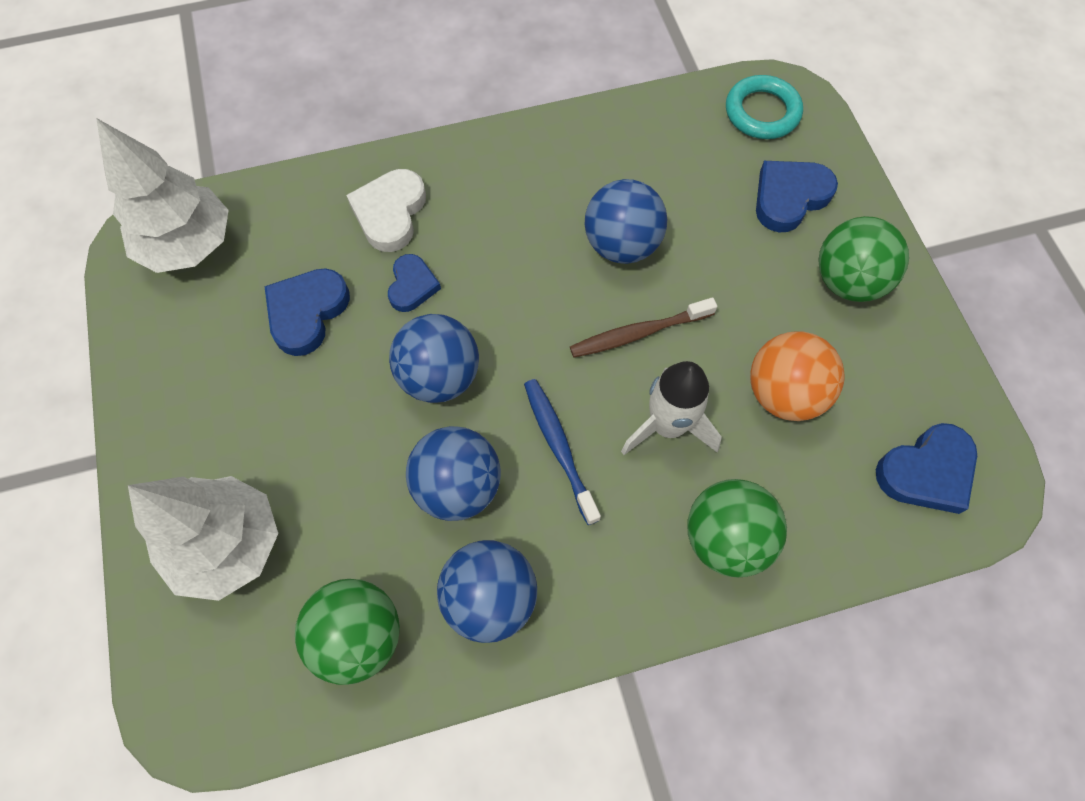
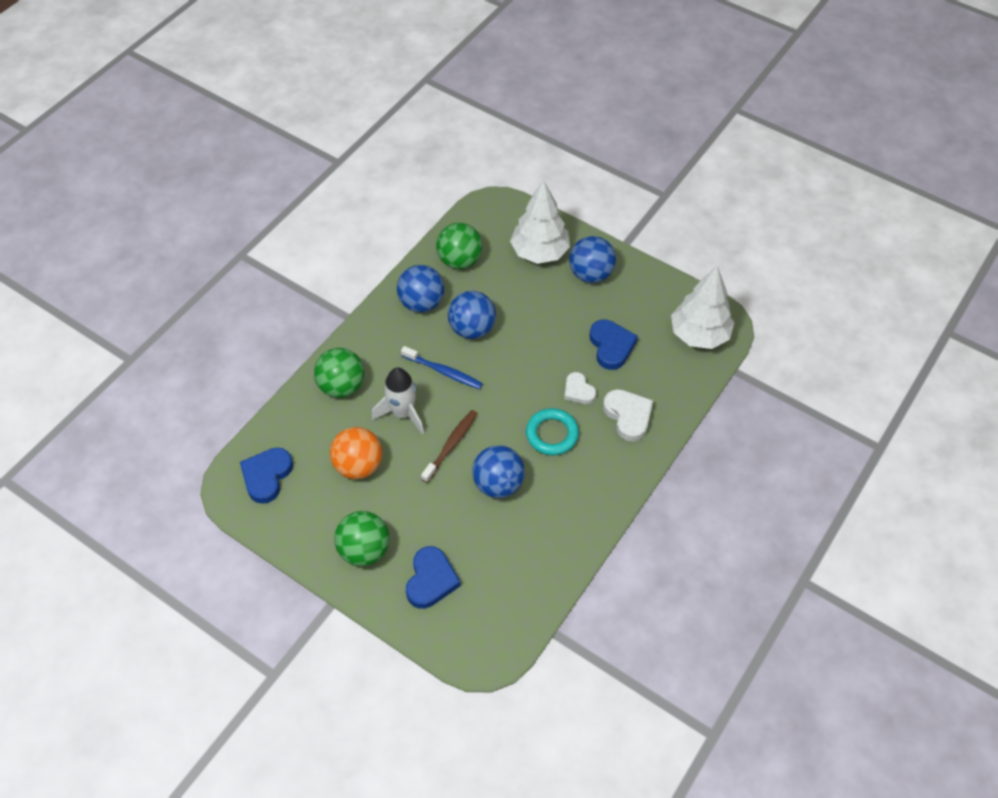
camera: 140 degrees right, 10 degrees down
blue heart [388,254,441,312] -> white heart [564,372,596,404]
blue ball [389,314,479,403] -> blue ball moved to [569,236,616,283]
turquoise ring [726,75,803,139] -> turquoise ring moved to [526,408,579,455]

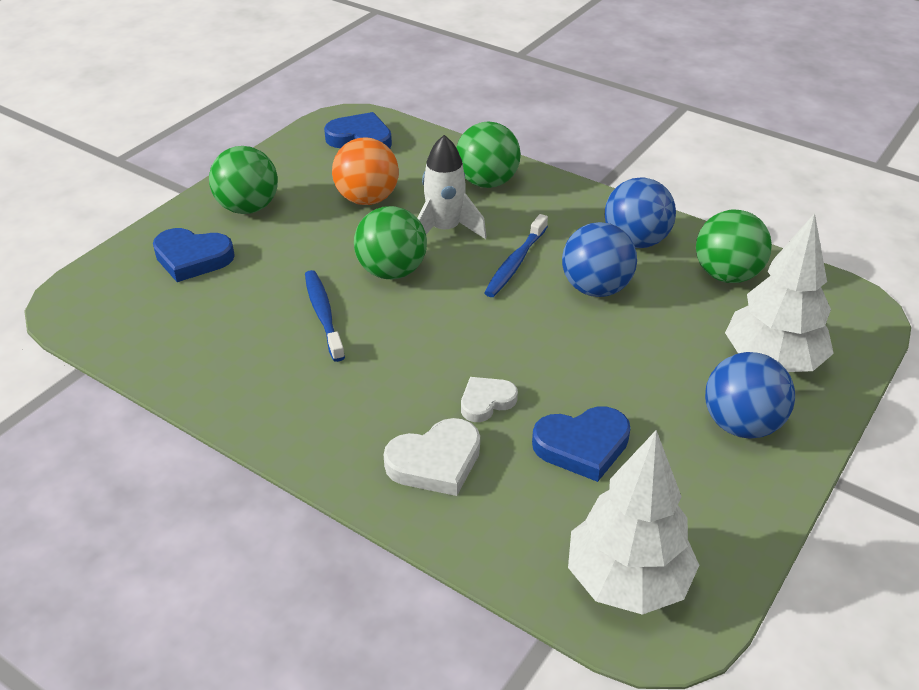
camera: 90 degrees right, 15 degrees down
brown toothbrush [421,410,478,483] -> green ball [354,206,427,279]
blue ball [472,445,525,498] -> blue toothbrush [305,270,345,362]
turquoise ring [526,408,579,455] -> none

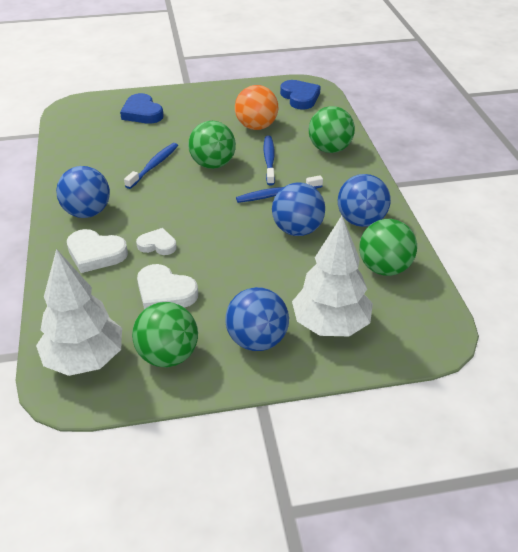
camera: 45 degrees right, 0 degrees up
green ball [209,146,278,214] -> green ball moved to [132,302,198,367]
white rocket [417,135,487,239] -> blue toothbrush [263,136,275,185]
blue heart [532,407,631,482] -> white heart [137,264,198,309]
none -> blue ball [56,166,110,218]

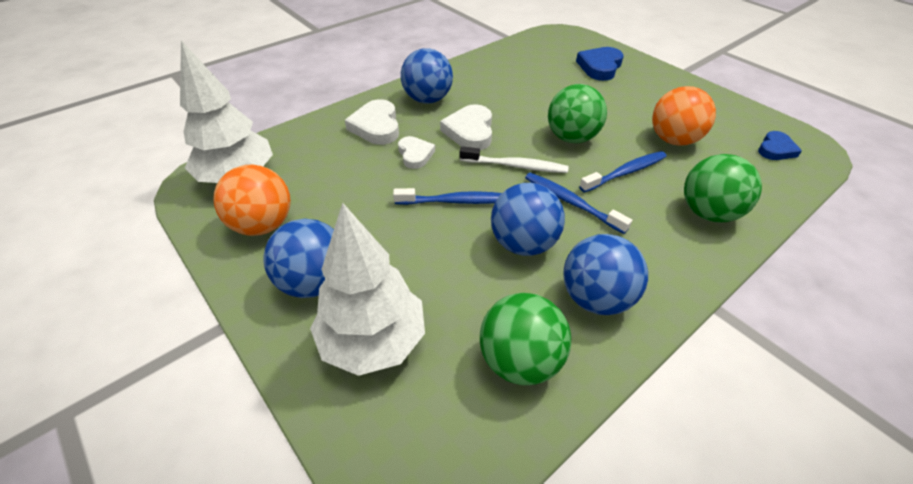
camera: 60 degrees right, 5 degrees up
blue toothbrush [124,143,178,189] -> blue toothbrush moved to [393,188,502,205]
green ball [132,302,198,367] -> orange ball [213,164,291,236]
white heart [137,264,198,309] -> white heart moved to [440,104,492,150]
blue heart [280,80,321,110] -> blue heart [758,131,802,160], size x0.65
none -> white toothbrush [460,146,568,173]

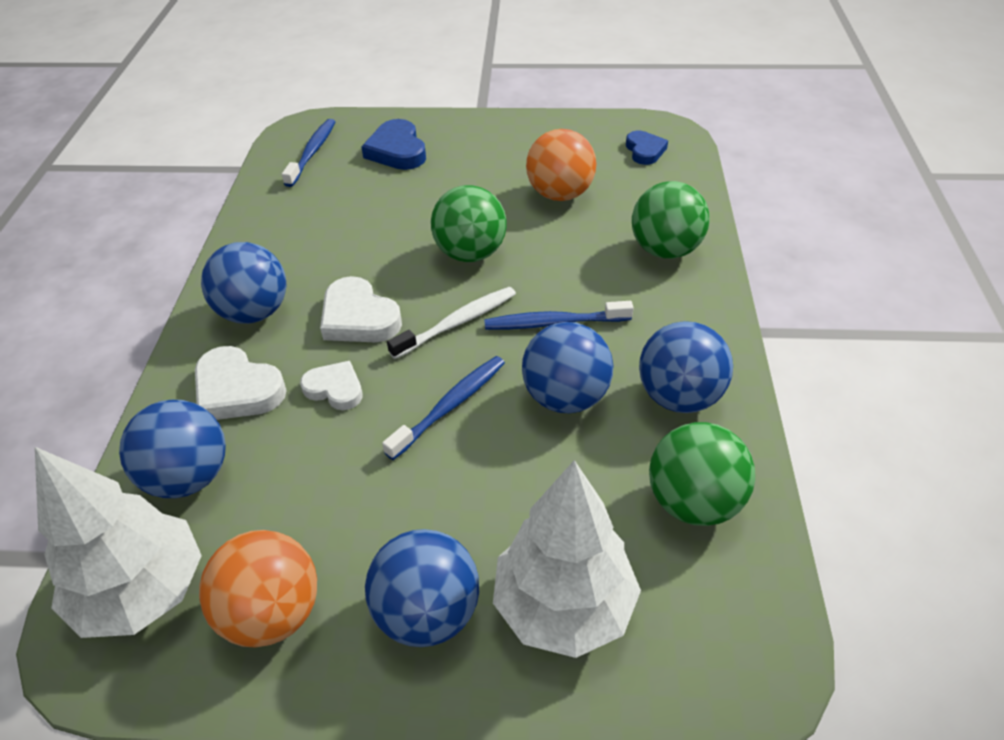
camera: 45 degrees left, 0 degrees up
blue toothbrush [579,151,667,193] -> blue toothbrush moved to [282,119,335,187]
none -> blue ball [119,400,226,498]

